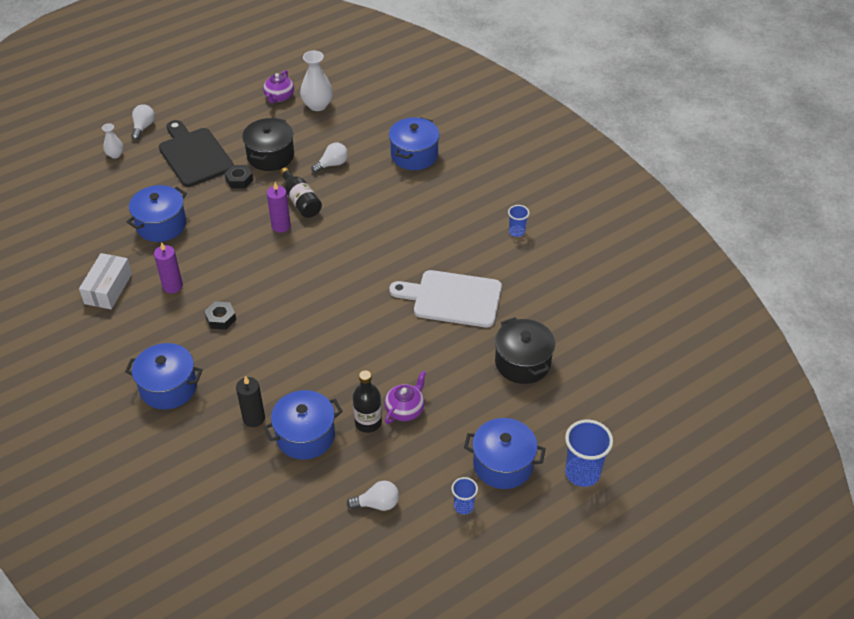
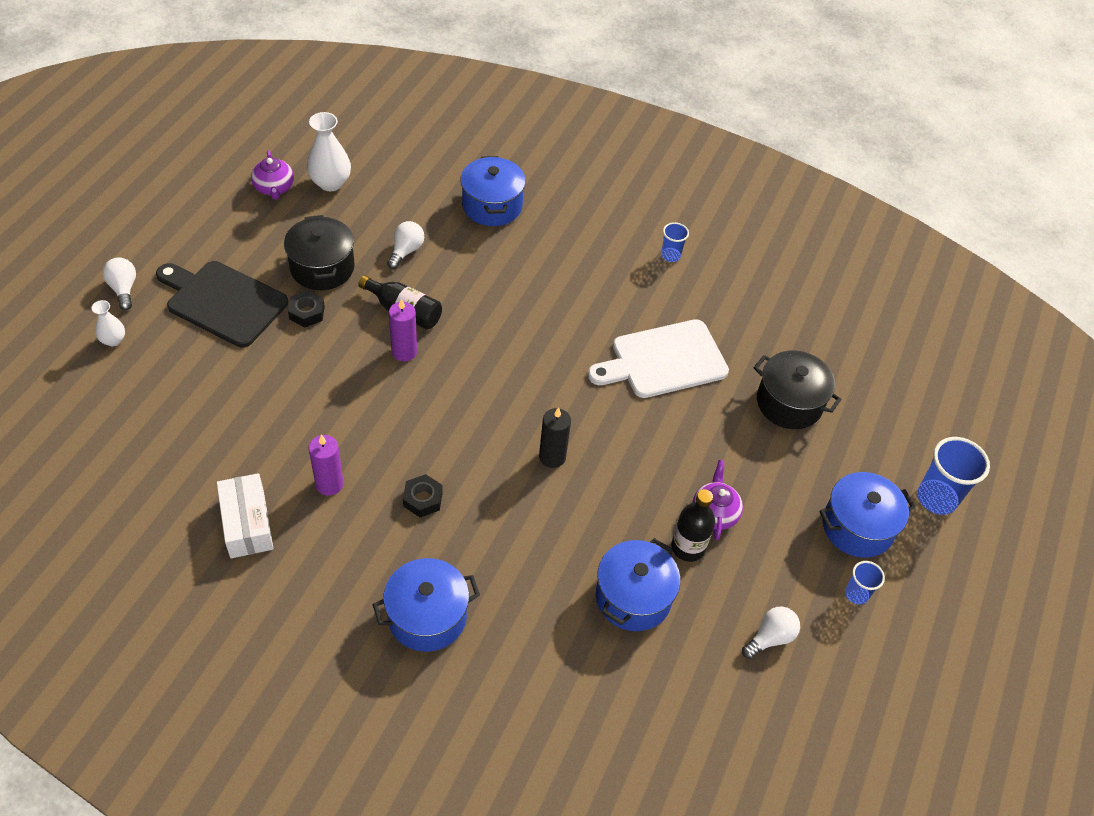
camera: 35 degrees left, 5 degrees up
blue pot [127,185,187,242] -> none
black candle [236,376,265,427] -> black candle moved to [539,407,571,468]

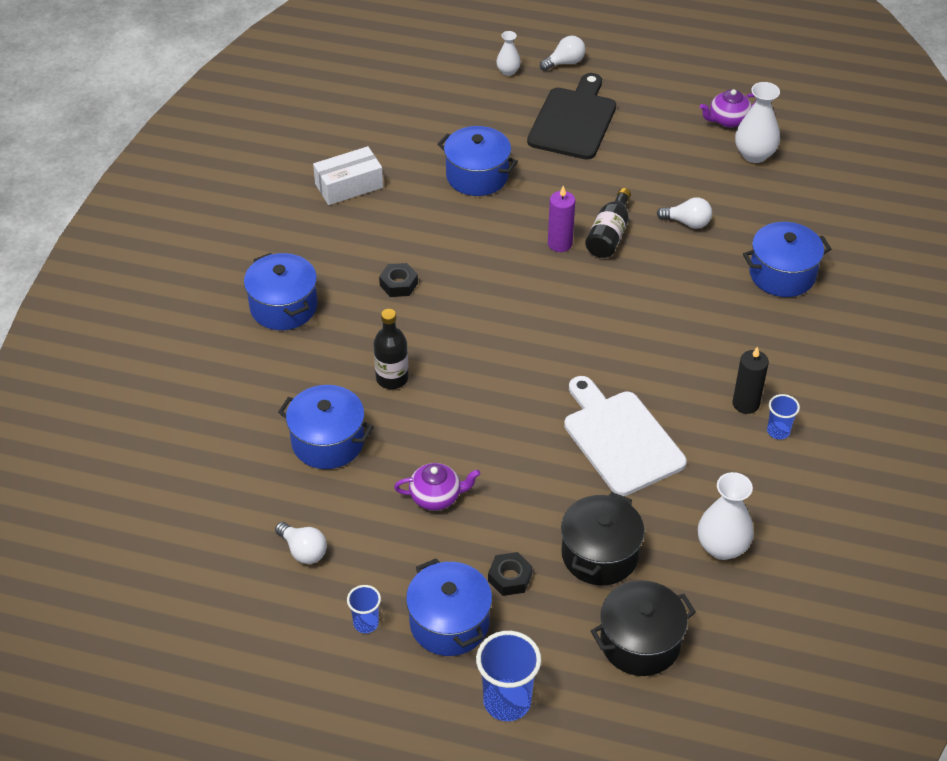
camera: 85 degrees right, 5 degrees down
black pot [284,215,355,290] -> black pot moved to [591,580,696,676]
black nut [288,290,325,327] -> black nut moved to [488,552,532,596]
purple candle [308,435,344,496] -> none
black candle [539,407,571,468] -> black candle moved to [732,346,769,414]
black bottle [671,489,715,562] -> black bottle moved to [374,309,409,389]
none -> blue pot [437,126,518,196]
none -> white vase [698,472,754,560]

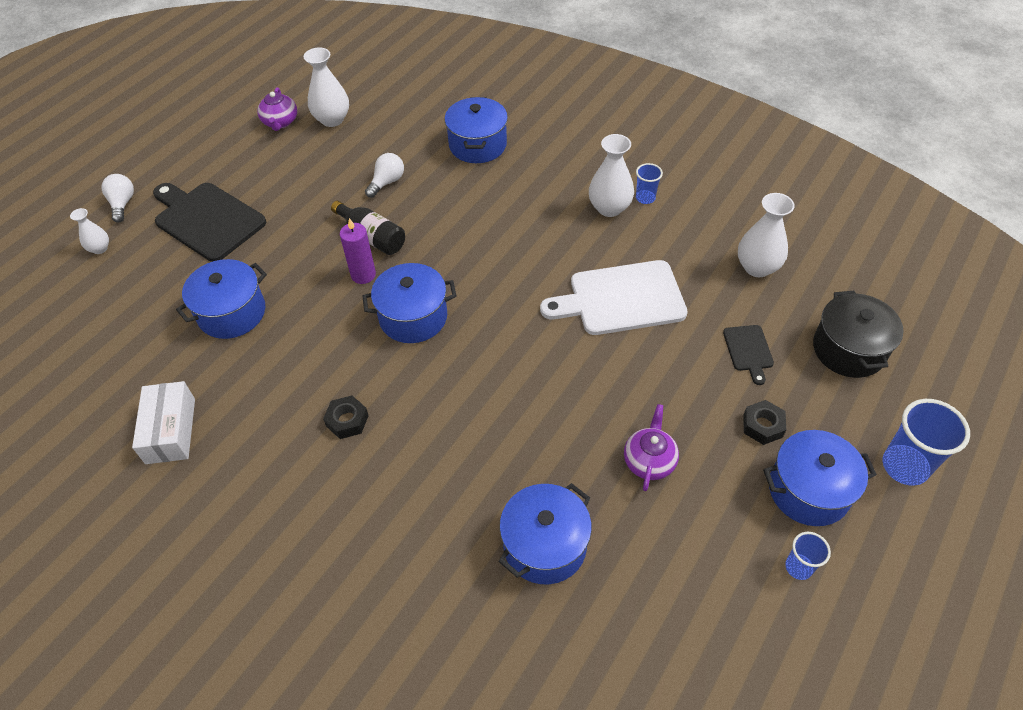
camera: 70 degrees left, 5 degrees up
blue pot [244,253,318,330] -> blue pot moved to [362,263,456,343]
white light bulb [275,522,327,564] -> none
black bottle [374,309,409,389] -> none
black pot [561,492,644,585] -> black cutting board [723,325,774,385]
black candle [732,346,769,414] -> white vase [589,134,634,217]

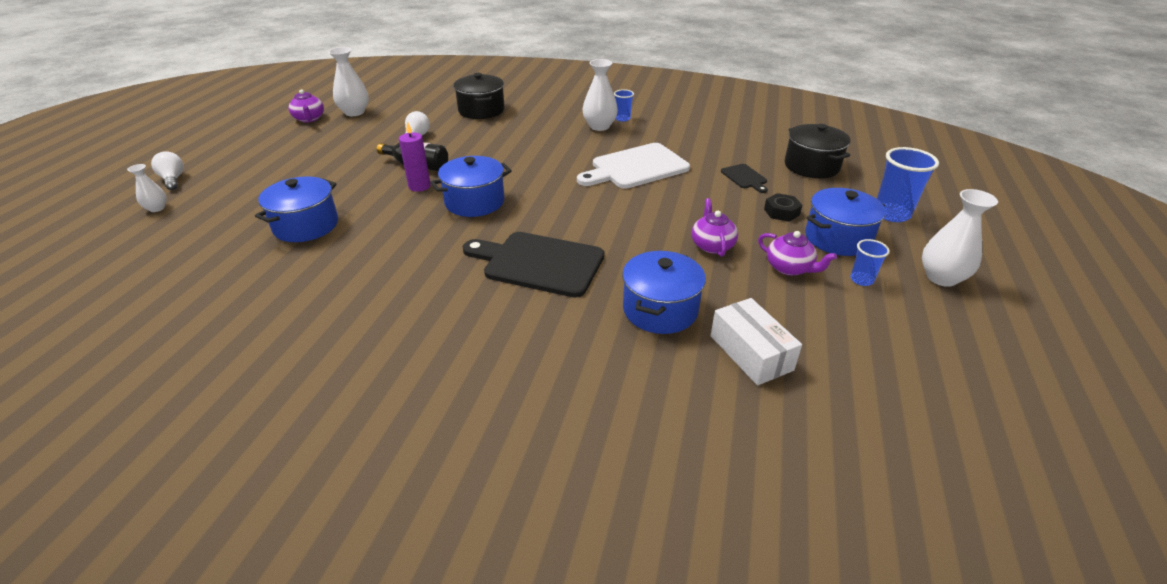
camera: 20 degrees left, 15 degrees down
white box [132,381,195,464] -> white box moved to [710,298,802,385]
black cutting board [153,183,266,262] -> black cutting board moved to [463,232,604,298]
black nut [323,396,369,439] -> none
blue pot [445,97,508,163] -> black pot [454,73,505,119]
white vase [738,193,795,277] -> white vase moved to [922,189,998,287]
none -> purple teapot [758,231,837,276]

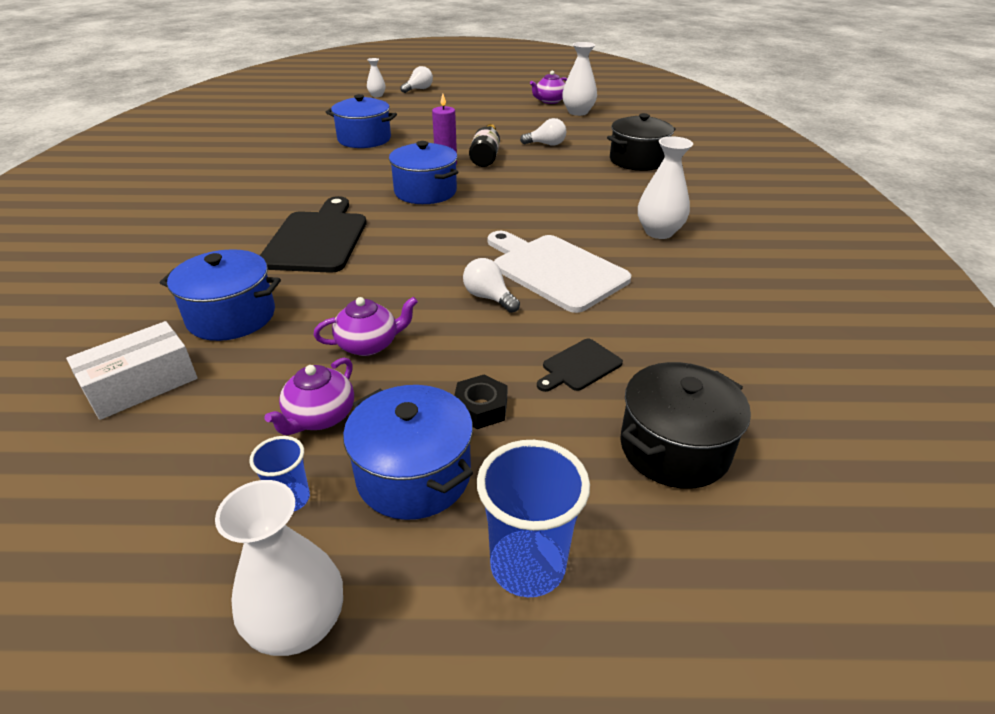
camera: 75 degrees right, 0 degrees up
blue cup [614,89,634,122] -> none
none -> white light bulb [463,258,520,313]

